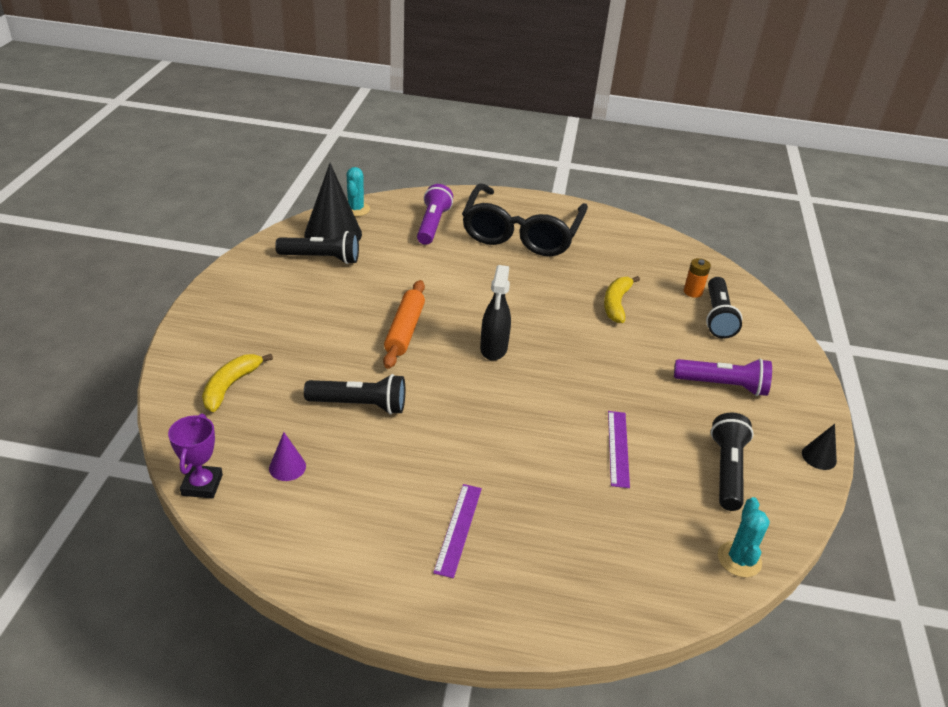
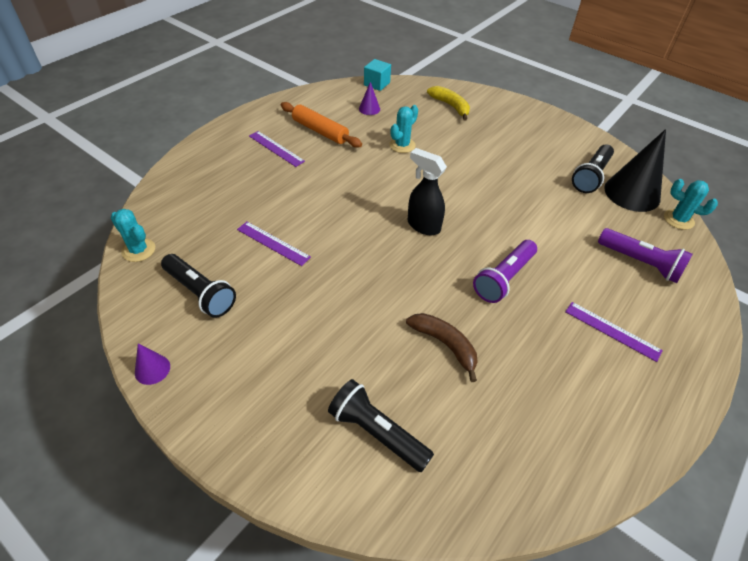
camera: 120 degrees right, 10 degrees up
purple trophy [168,414,223,499] -> turquoise cube [364,59,391,91]
black flashlight [304,374,405,414] -> turquoise cactus [389,105,418,153]
orange rolling pin [383,280,425,369] -> orange rolling pin moved to [281,102,362,148]
black glasses [462,183,588,256] -> purple ruler [565,302,663,362]
yellow banana [604,276,640,323] -> brown banana [406,313,478,382]
purple flashlight [674,358,772,396] -> purple flashlight moved to [473,240,537,303]
orange battery [684,258,711,298] -> none
black cone [802,424,837,470] -> purple cone [135,343,170,385]

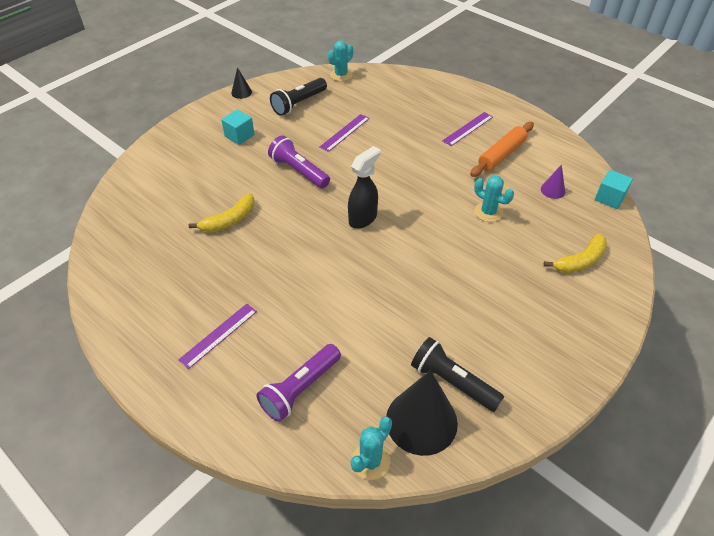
camera: 95 degrees right, 0 degrees up
purple cone [135,343,170,385] -> black cone [231,67,252,99]
black flashlight [328,379,434,472] -> none
brown banana [406,313,478,382] -> yellow banana [189,193,255,232]
purple flashlight [473,240,537,303] -> purple flashlight moved to [268,136,330,188]
none -> turquoise cube [221,109,255,145]

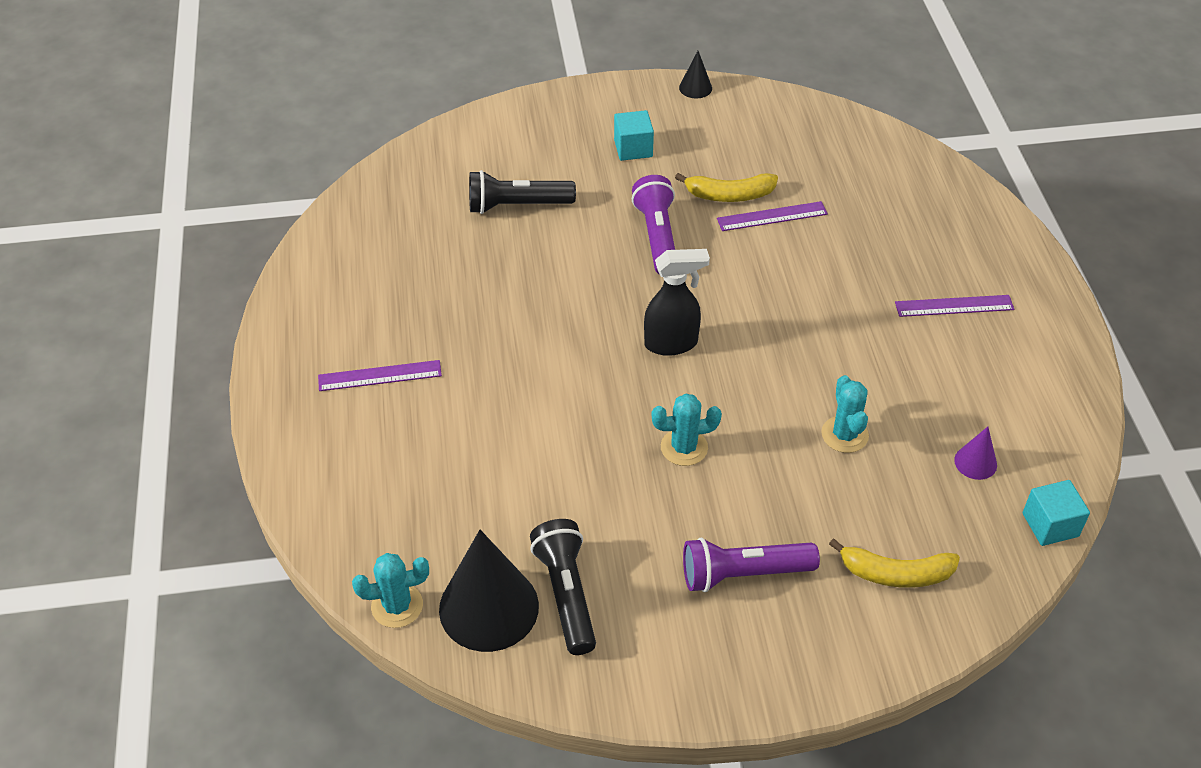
camera: 40 degrees right, 0 degrees up
yellow banana [189,193,255,232] -> yellow banana moved to [675,173,778,202]
purple flashlight [256,344,341,422] -> purple flashlight moved to [683,538,820,592]
black flashlight [270,78,327,116] -> black flashlight moved to [469,170,576,214]
turquoise cactus [328,40,353,81] -> turquoise cactus moved to [652,393,722,466]
orange rolling pin [470,122,534,177] -> none

